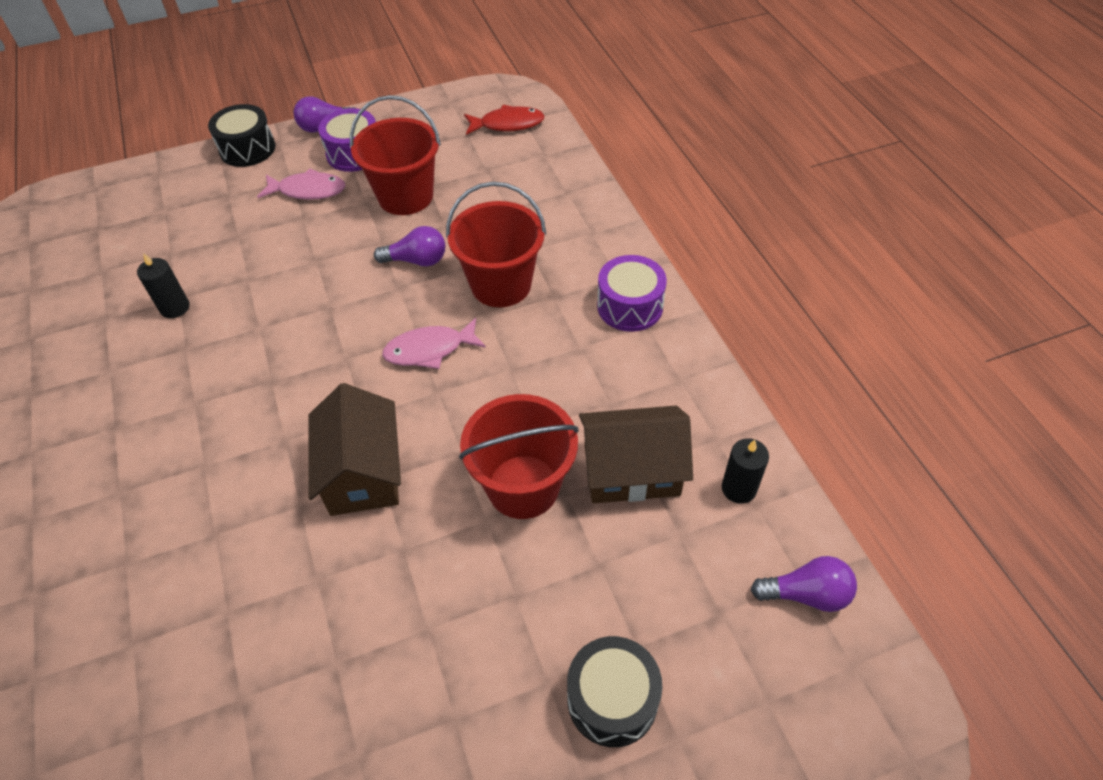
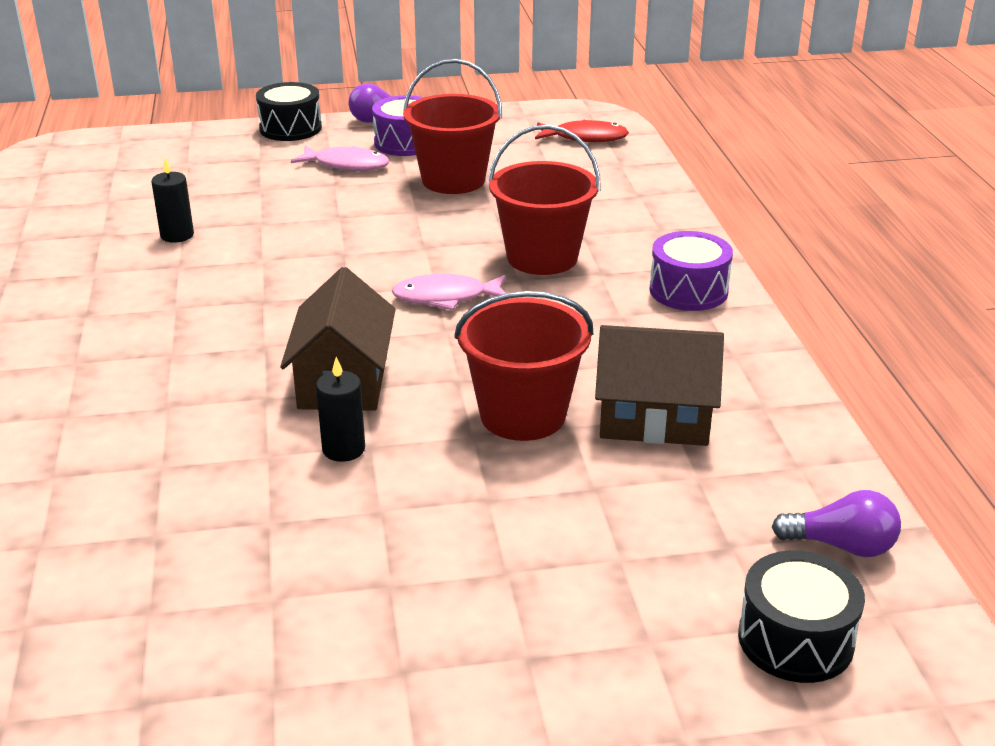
camera: 10 degrees right, 20 degrees down
purple light bulb [374,226,445,266] -> none
black drum [567,636,663,747] -> black drum moved to [738,550,865,683]
black candle [722,438,769,504] -> black candle moved to [316,357,365,462]

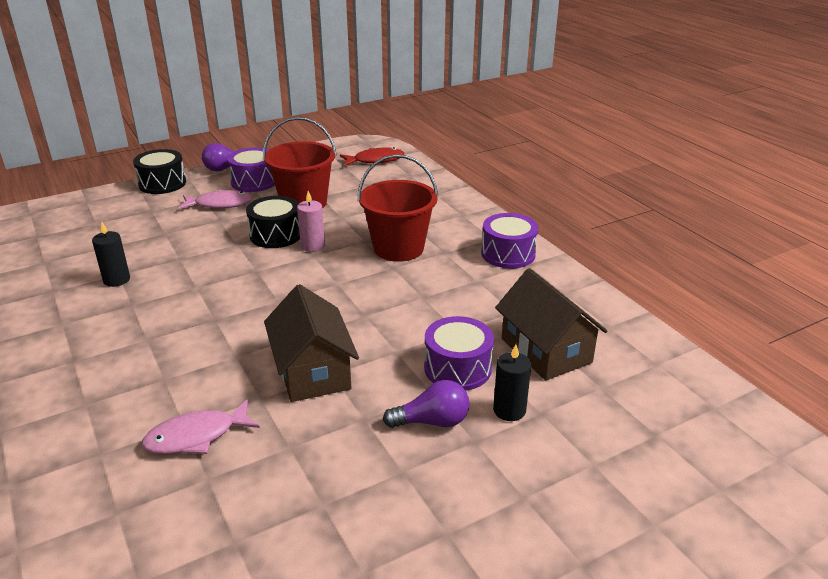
camera: 20 degrees left, 0 degrees up
black candle [316,357,365,462] -> black candle moved to [493,344,531,421]
pink fish [392,274,510,310] -> pink fish moved to [141,399,260,454]
red bucket [454,291,593,441] -> purple drum [424,316,494,391]
brown house [595,325,724,446] -> brown house turned 75 degrees clockwise [495,268,607,381]
black drum [738,550,865,683] -> black drum moved to [246,196,300,248]
purple light bulb [772,490,901,557] -> purple light bulb moved to [383,380,469,428]
none -> pink candle [297,191,325,252]

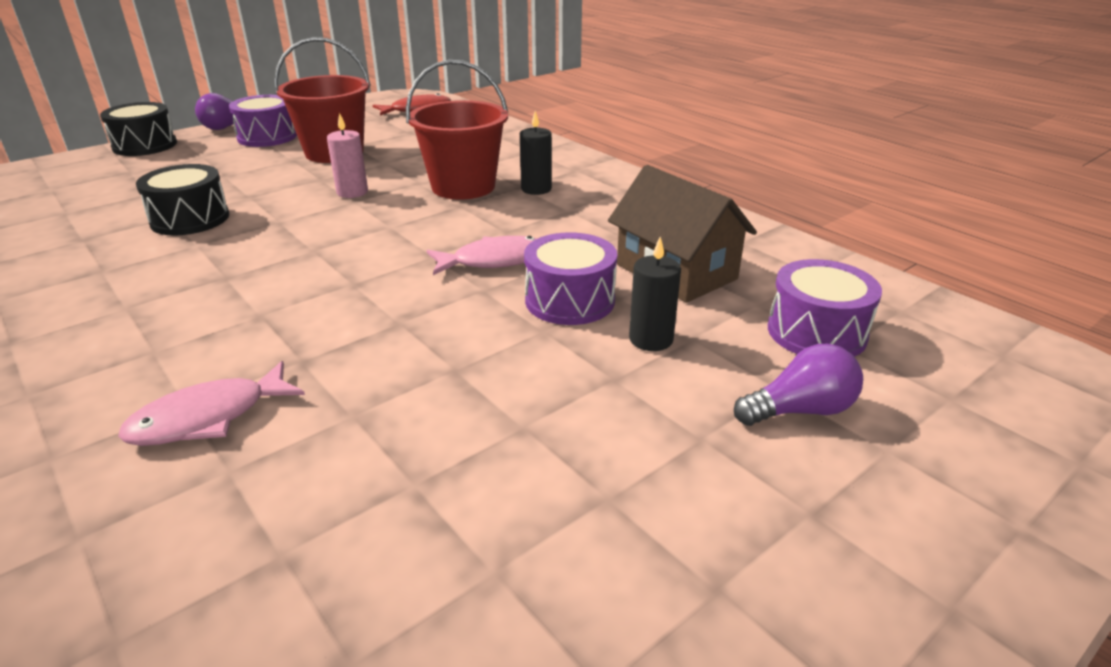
camera: 10 degrees left, 0 degrees up
black candle [92,222,130,287] -> black candle moved to [520,111,552,195]
pink fish [178,190,253,209] -> pink fish moved to [427,236,538,275]
black drum [246,196,300,248] -> black drum moved to [136,164,229,236]
brown house [264,284,359,402] -> none
purple light bulb [383,380,469,428] -> purple light bulb moved to [734,344,863,426]
purple drum [481,213,538,268] -> purple drum moved to [768,259,882,357]

